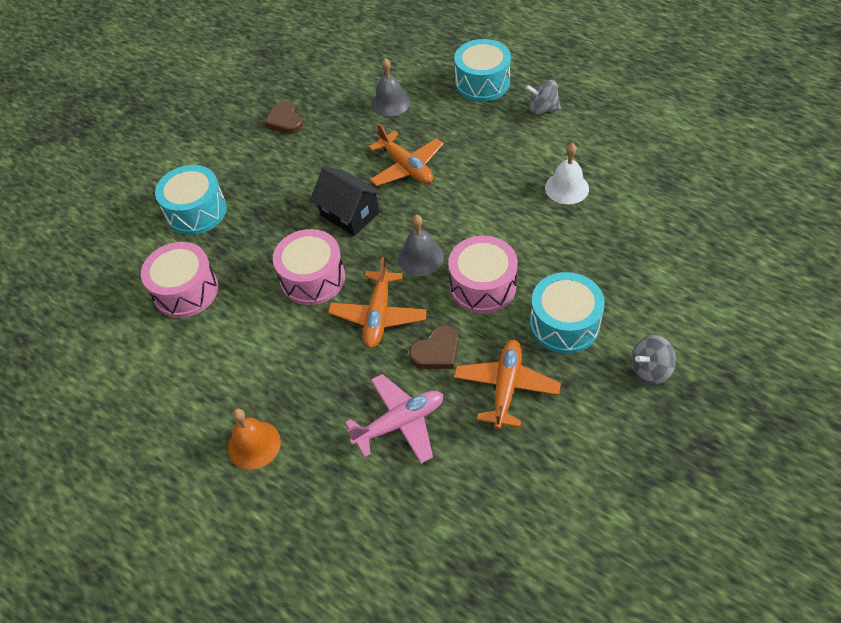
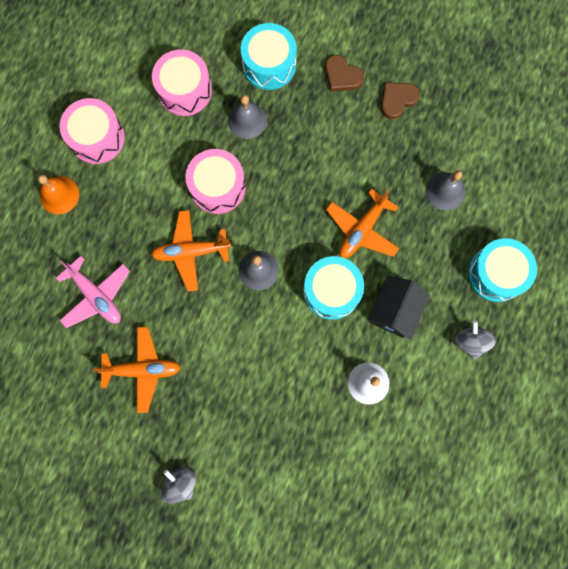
camera: 70 degrees right, 25 degrees up
black house [310,166,382,236] -> black house moved to [368,276,430,340]
brown heart [409,325,458,369] -> brown heart moved to [325,55,364,92]
pink drum [448,236,518,314] -> pink drum moved to [59,98,125,164]
turquoise drum [530,272,605,354] -> turquoise drum moved to [303,256,364,320]
none -> grey bell [228,95,267,139]

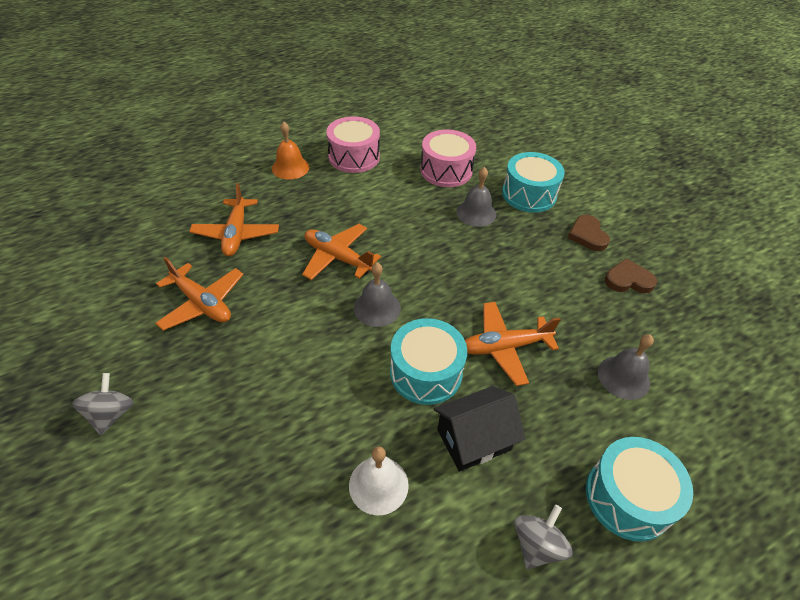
camera: 40 degrees right, 30 degrees down
pink plane [56,256,130,328] -> orange plane [189,183,279,256]
pink drum [185,149,246,214] -> none

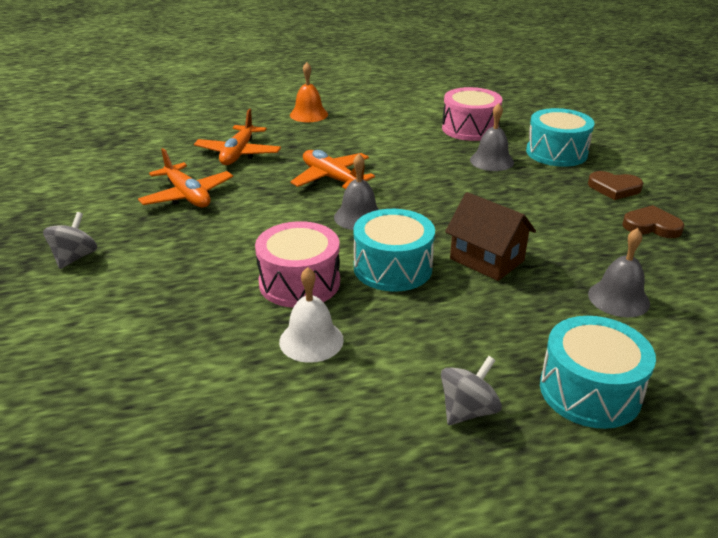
camera: 15 degrees right, 15 degrees down
pink drum [326,116,380,173] -> pink drum moved to [255,221,340,308]
black house [434,386,525,472] -> none
orange plane [465,302,561,386] -> brown house [445,192,536,281]
brown heart [568,215,610,251] -> brown heart turned 75 degrees counterclockwise [588,171,643,200]

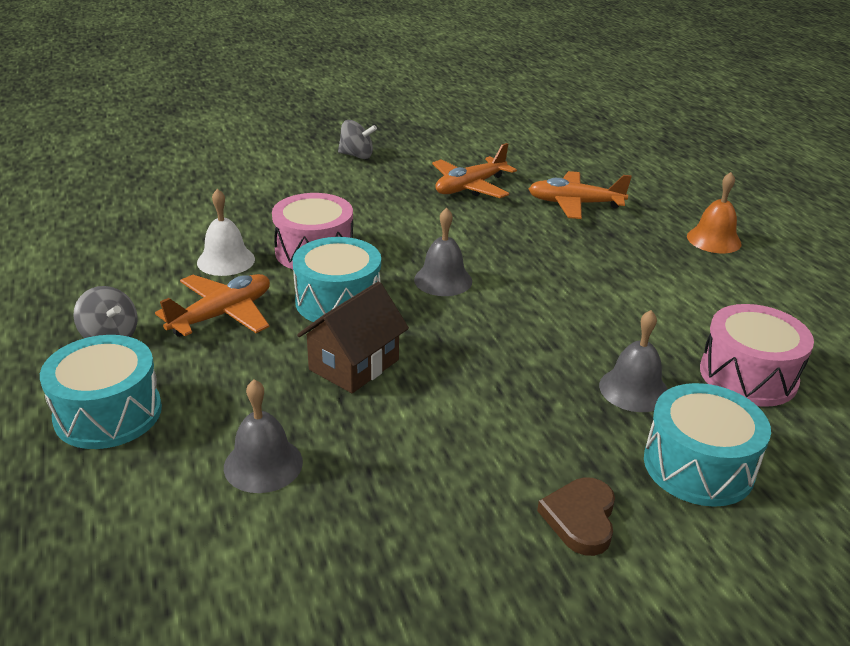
camera: 85 degrees right, 0 degrees up
orange plane [290,150,375,189] -> orange plane moved to [155,274,270,337]
brown heart [622,205,685,238] -> none

